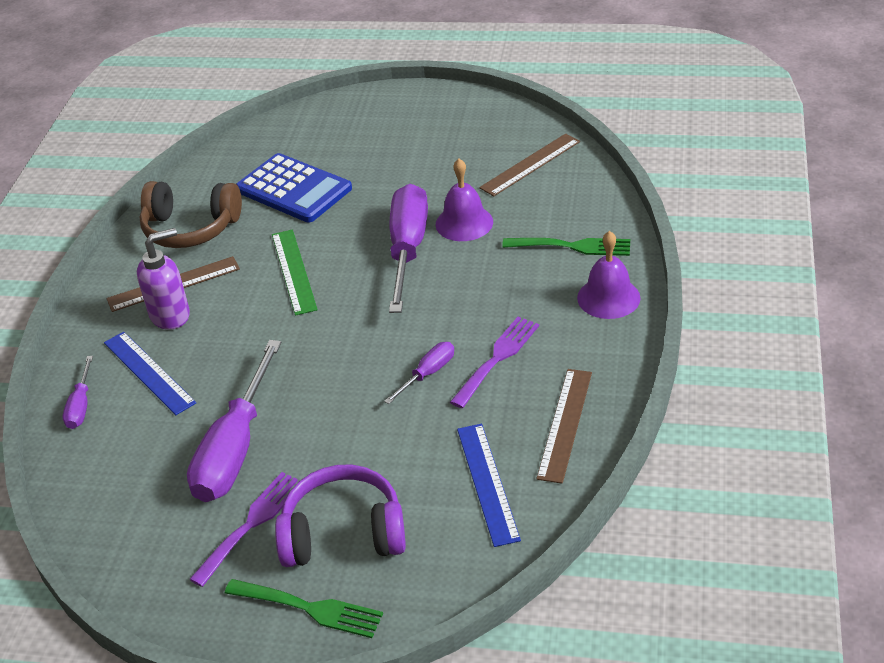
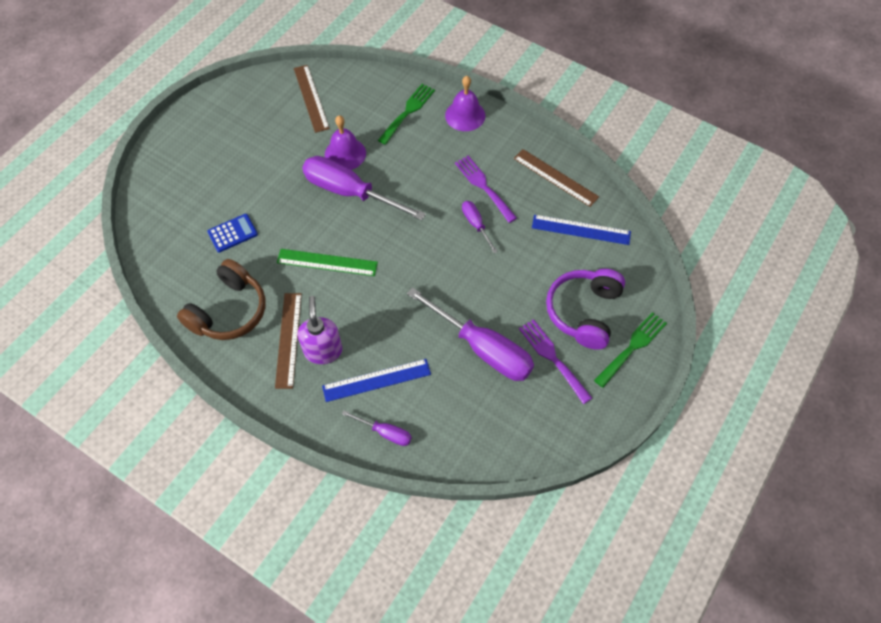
camera: 70 degrees left, 20 degrees up
blue calculator [236,153,352,222] -> blue calculator [207,214,258,252], size x0.53

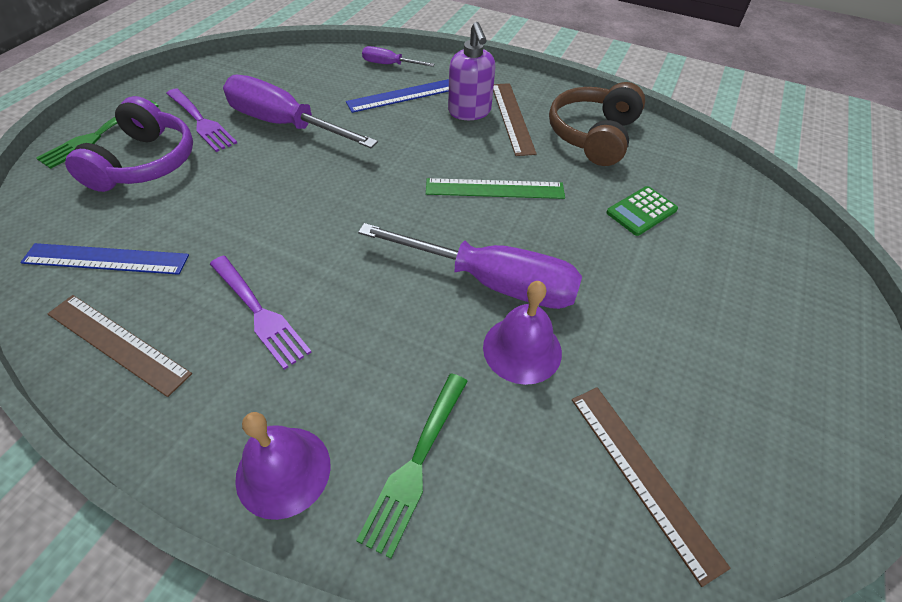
camera: 170 degrees right, 10 degrees down
blue calculator [207,214,258,252] -> green calculator [606,186,678,236]
purple screwdriver [462,201,498,253] -> none

